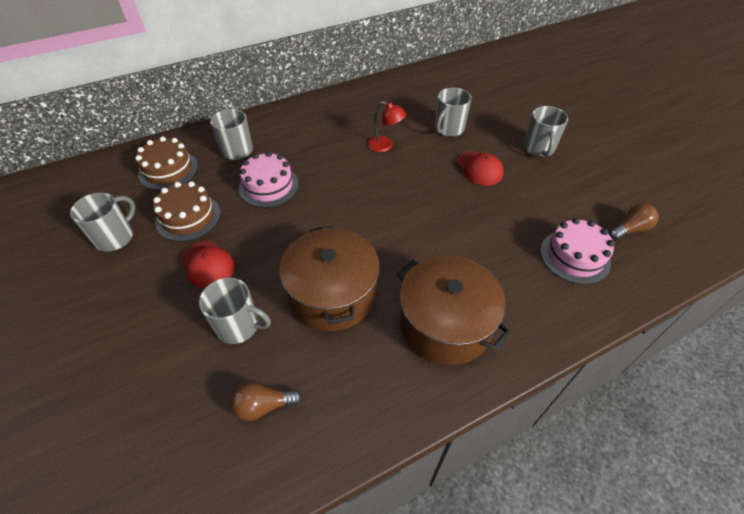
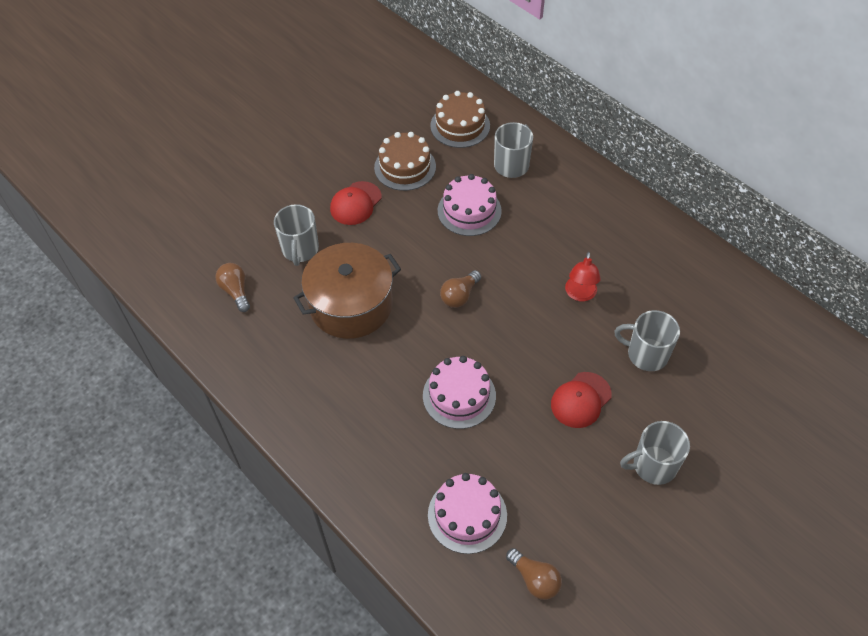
camera: 75 degrees right, 5 degrees up
grey mug [70,193,135,252] -> none
brown pot [397,255,511,365] -> none
none -> pink cake [423,356,496,429]
none -> brown light bulb [440,270,481,308]

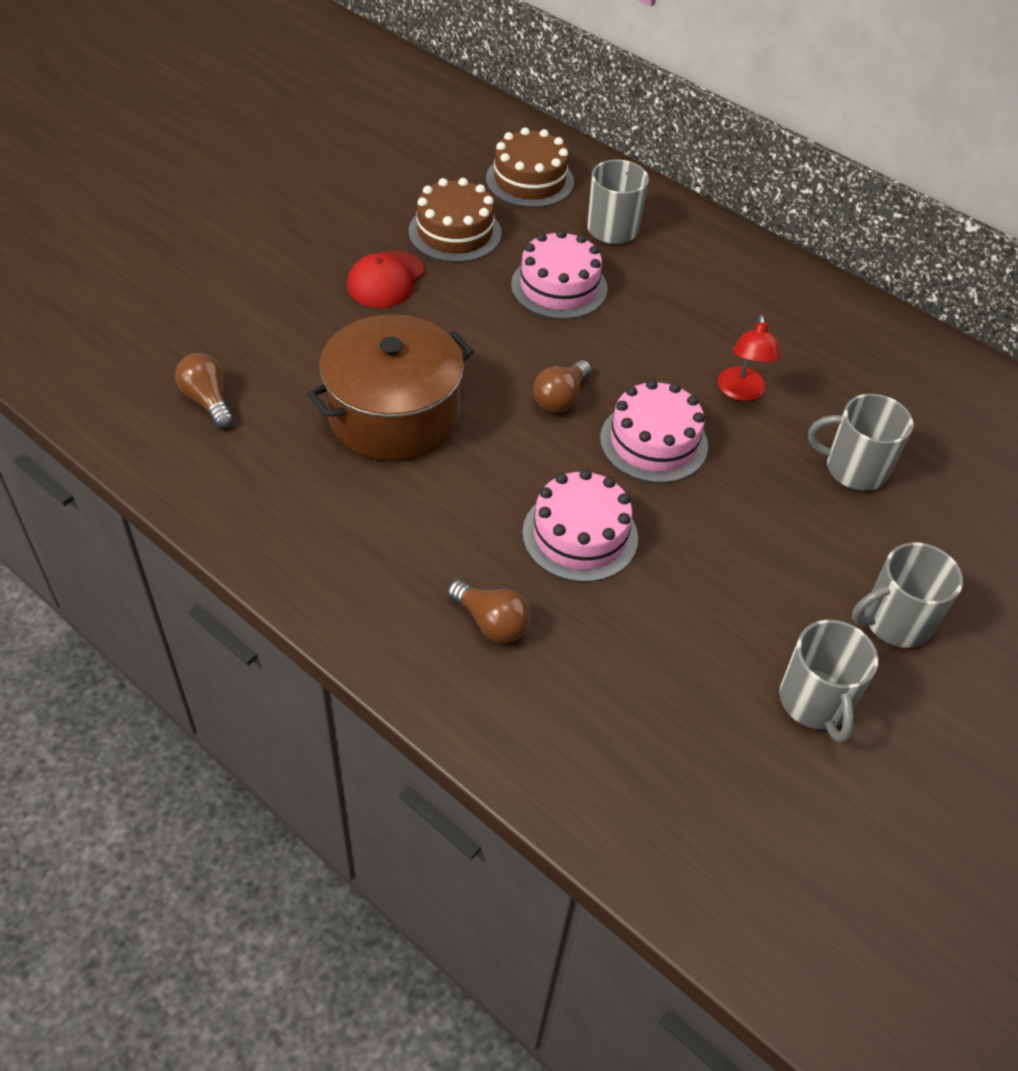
camera: 10 degrees left, 5 degrees down
grey mug [274,204,319,266] -> grey mug moved to [779,620,878,743]
pink cake [428,473,507,554] -> pink cake moved to [600,380,708,483]
brown light bulb [506,548,562,600] -> brown light bulb moved to [448,580,531,643]
red cap [551,372,612,428] -> none

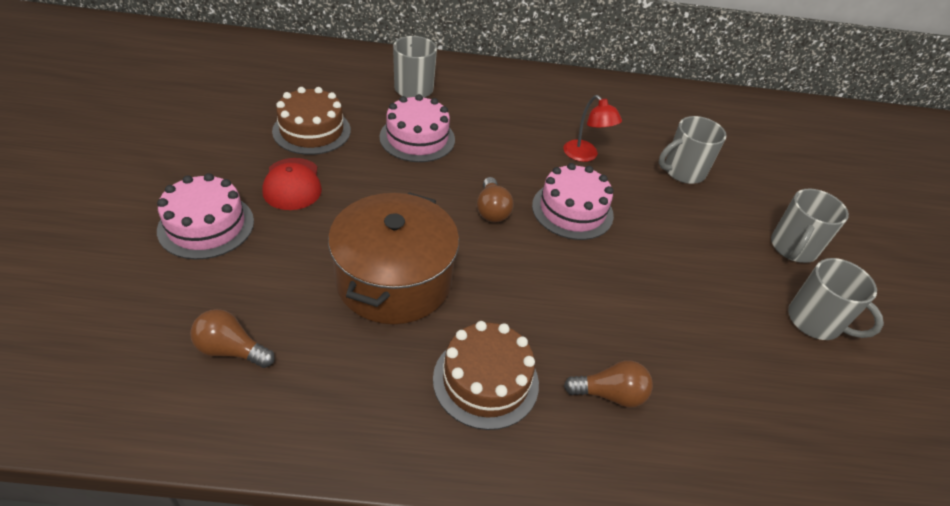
camera: 40 degrees left, 5 degrees down
brown cake [486,127,574,208] -> brown cake moved to [433,321,539,430]
pink cake [522,469,638,582] -> pink cake moved to [157,173,254,259]

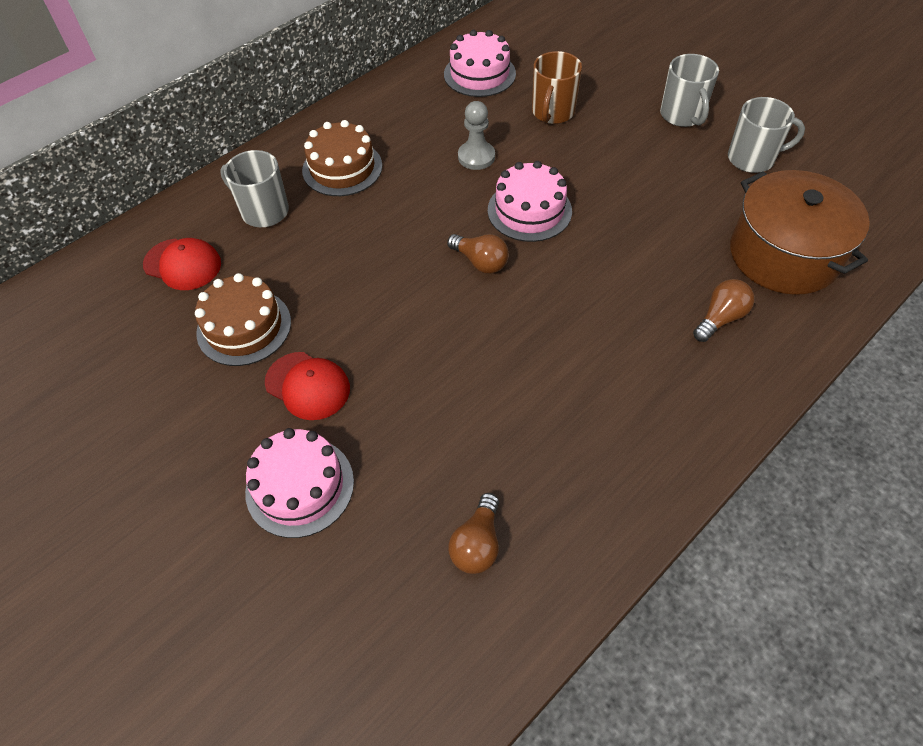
camera: 40 degrees left, 10 degrees up
brown light bulb [190,309,275,368] -> brown light bulb turned 45 degrees counterclockwise [448,493,499,574]
brown pot [328,192,459,324] -> brown pot moved to [730,170,870,295]
pink cake [379,94,455,162] -> pink cake moved to [444,30,516,97]
brown cake [433,321,539,430] -> brown cake moved to [302,120,382,196]
red lamp [564,95,622,162] -> grey pawn [458,101,495,170]
grey mug [659,116,727,184] -> brown mug [532,51,582,124]
none -> red cap [143,238,221,290]

